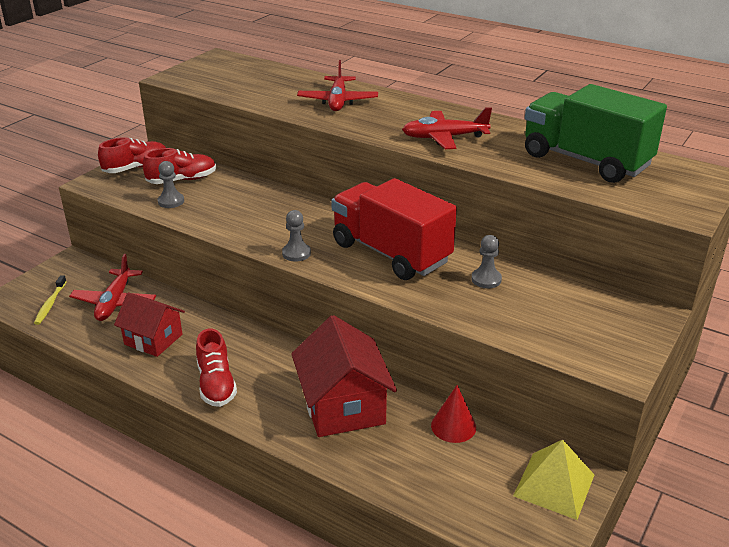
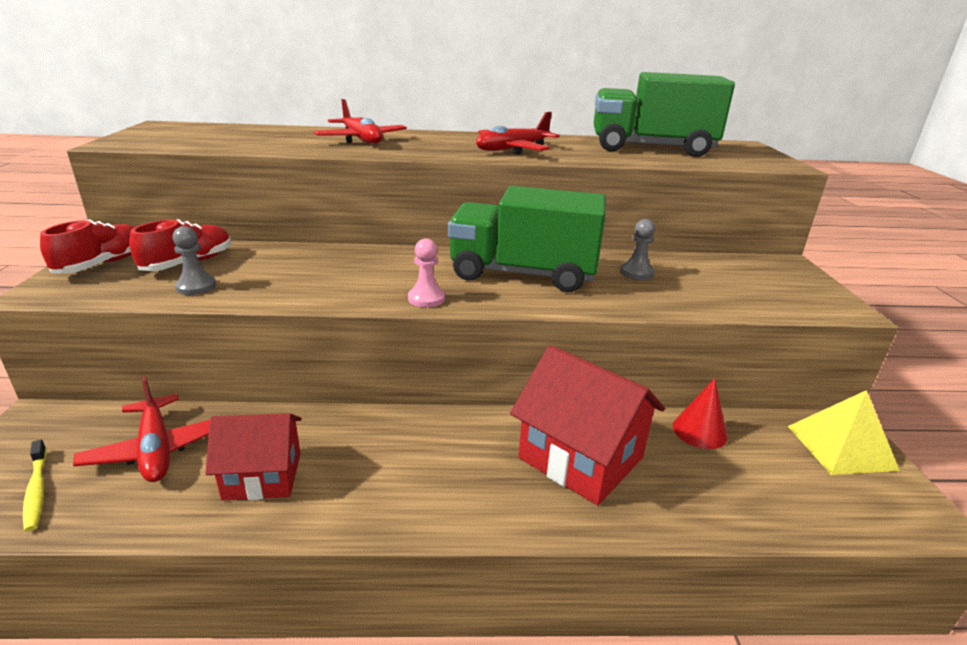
camera: 35 degrees left, 5 degrees down
red shoe [196,328,237,407] -> none
grey pawn [282,210,311,262] -> pink pawn [408,238,445,308]
red truck [331,178,457,280] -> green truck [448,186,606,292]

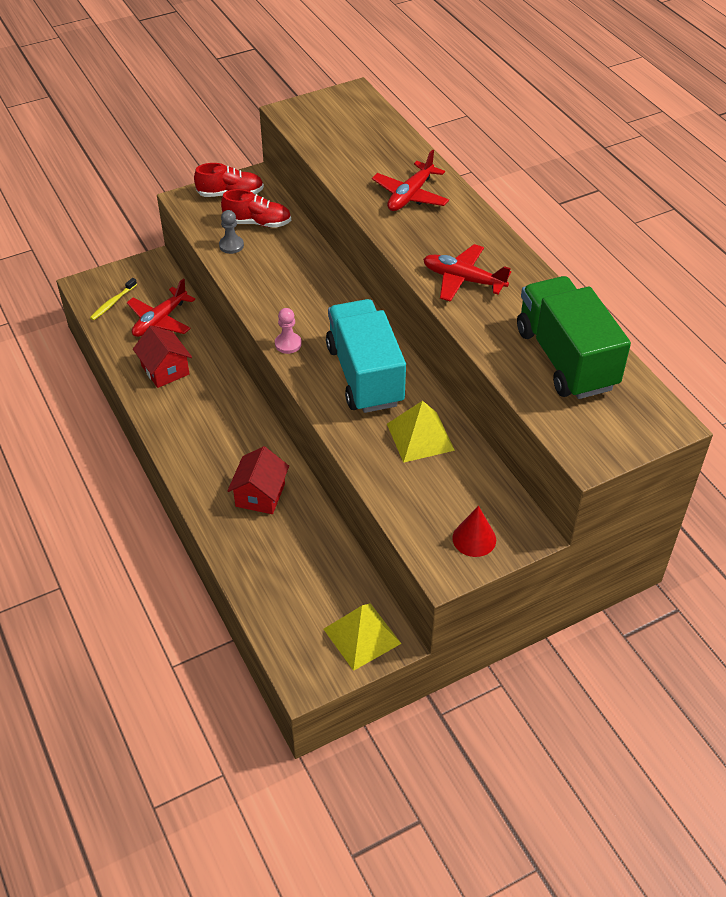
camera: 65 degrees right, 20 degrees up
green truck [448,186,606,292] -> turquoise truck [326,299,406,413]
red house [510,345,665,505] -> red house [227,446,289,514], size x0.65
grey pawn [620,219,655,280] -> yellow pyramid [387,401,455,463]
red cone [673,378,728,449] -> red cone moved to [452,506,496,557]

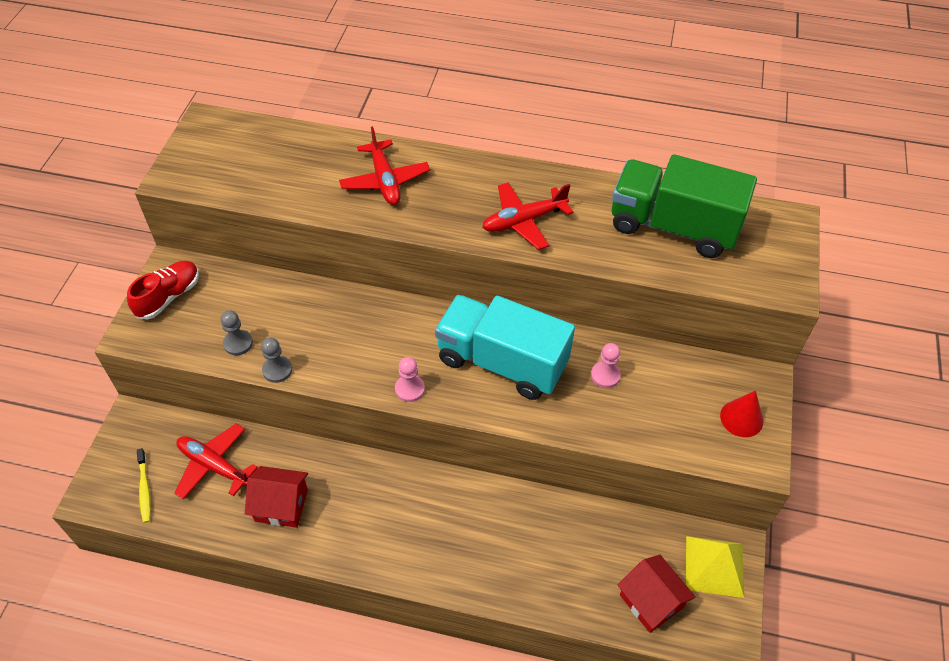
camera: 50 degrees left, 5 degrees up
red plane [127,279,195,337] -> red plane turned 135 degrees clockwise [174,423,258,499]
red shoe [221,189,291,228] -> none
red house [227,446,289,514] -> red house moved to [618,555,696,633]
yellow pyramid [387,401,455,463] -> pink pawn [591,343,621,388]
none -> grey pawn [261,338,292,383]

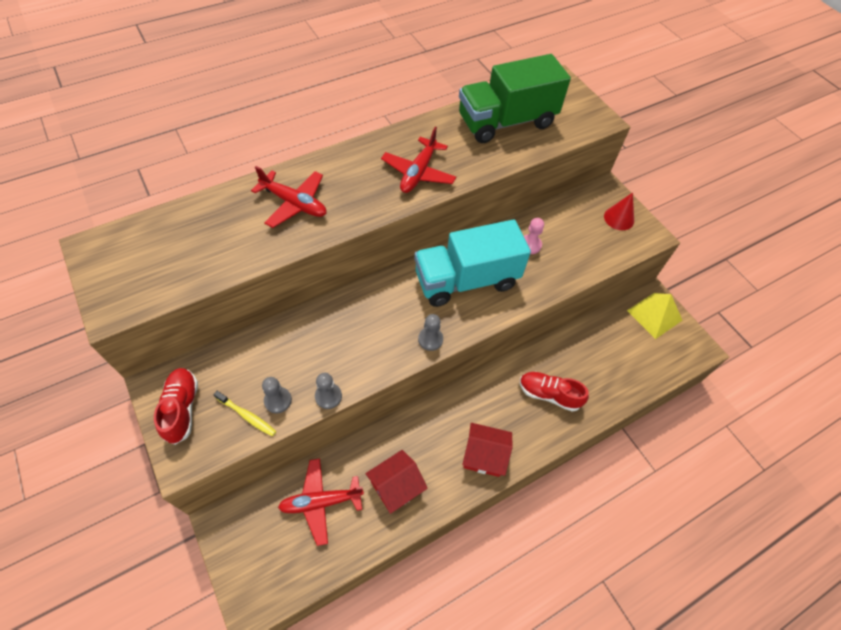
camera: 45 degrees left, 5 degrees up
yellow toothbrush [137,448,151,523] -> yellow toothbrush moved to [213,391,276,436]
pink pawn [395,357,425,402] -> grey pawn [418,314,443,351]
red house [618,555,696,633] -> red house moved to [462,423,513,477]
none -> red shoe [520,372,589,412]

